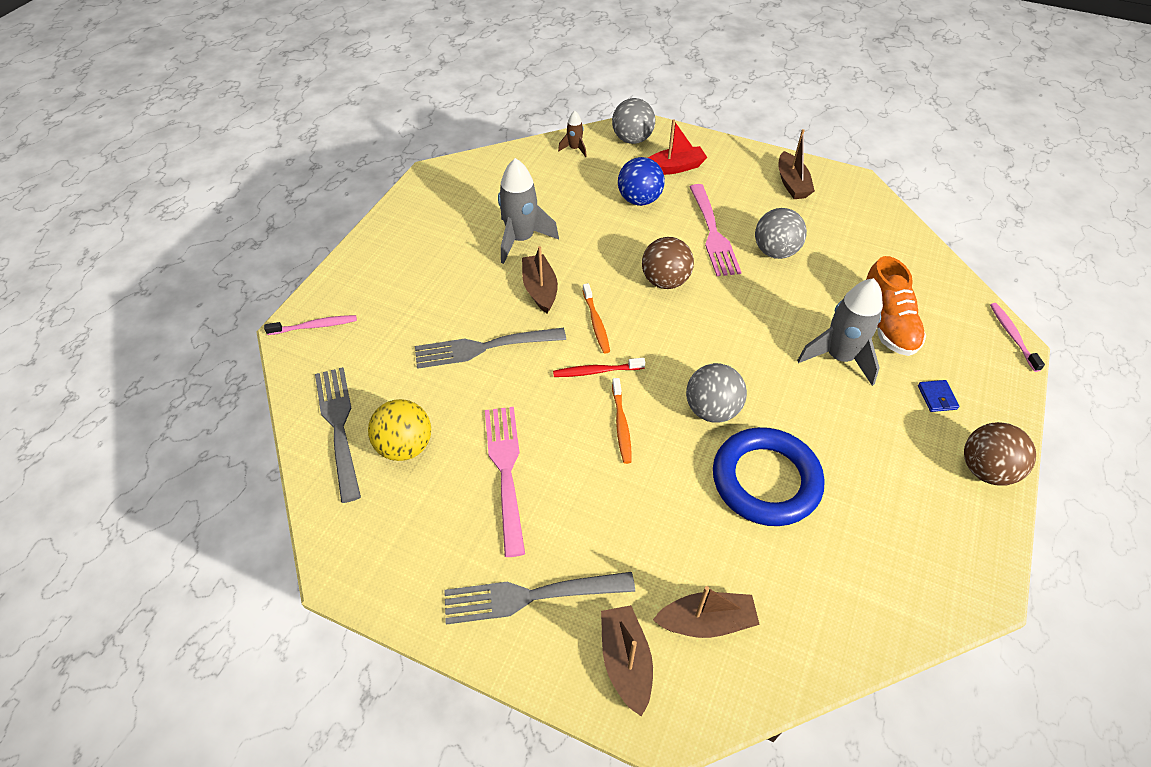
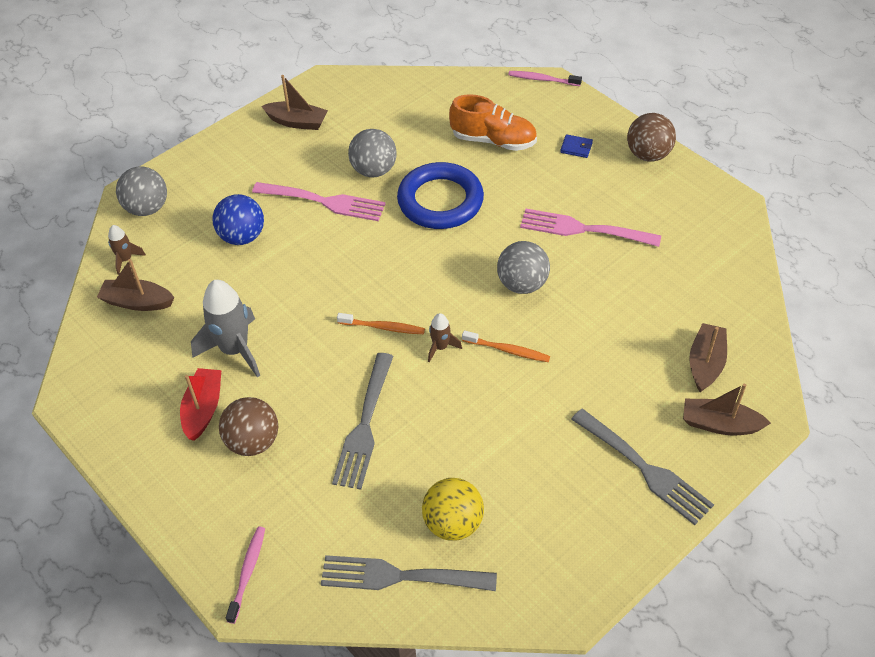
camera: 65 degrees left, 0 degrees up
grey fork [445,572,635,625] -> grey fork turned 60 degrees counterclockwise [571,409,714,525]
pink fork [485,407,525,557] -> pink fork moved to [520,208,661,247]
brown boat [522,246,558,314] -> brown boat moved to [97,259,174,311]
red toothbrush [553,358,645,377] -> brown rocket [428,313,462,362]
brown ball [642,237,694,289] -> brown ball moved to [219,397,278,456]
red boat [648,119,707,175] -> red boat moved to [180,368,221,441]
blue ring [713,427,825,526] -> blue ring moved to [397,162,484,229]
grey rocket [797,278,883,386] -> none

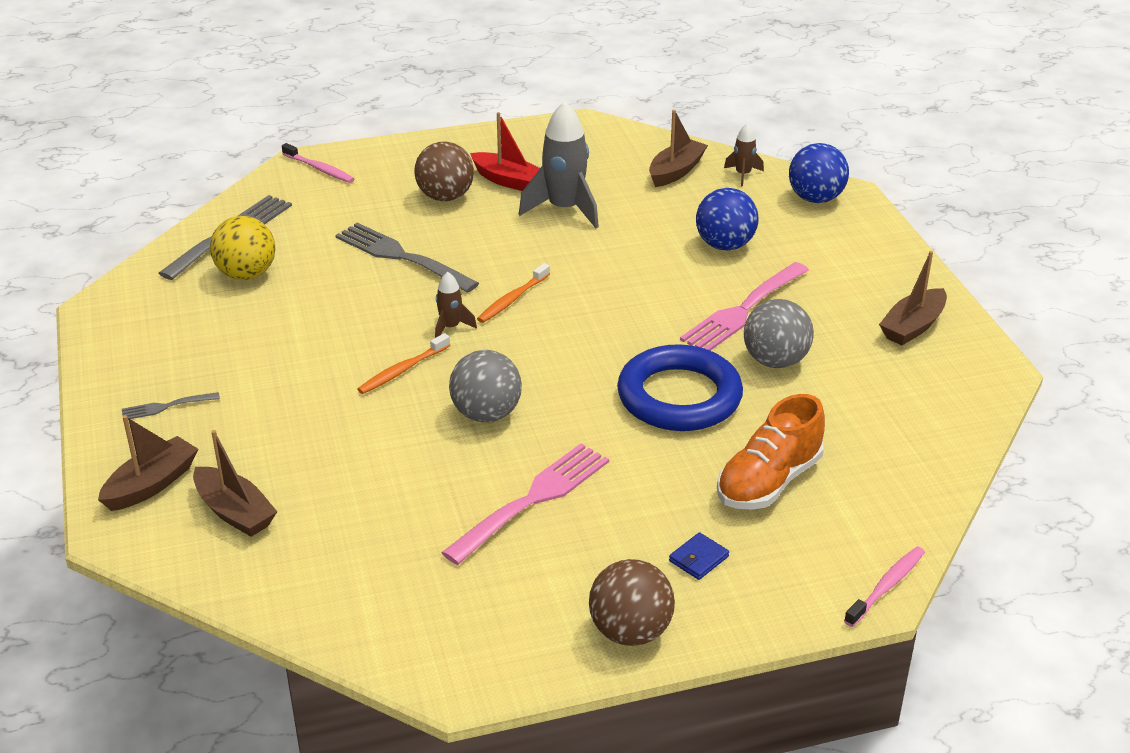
camera: 115 degrees right, 15 degrees down
grey ball [116,167,167,216] -> blue ball [789,143,849,203]
grey fork [571,409,714,525] -> grey fork [122,392,220,419], size x0.49

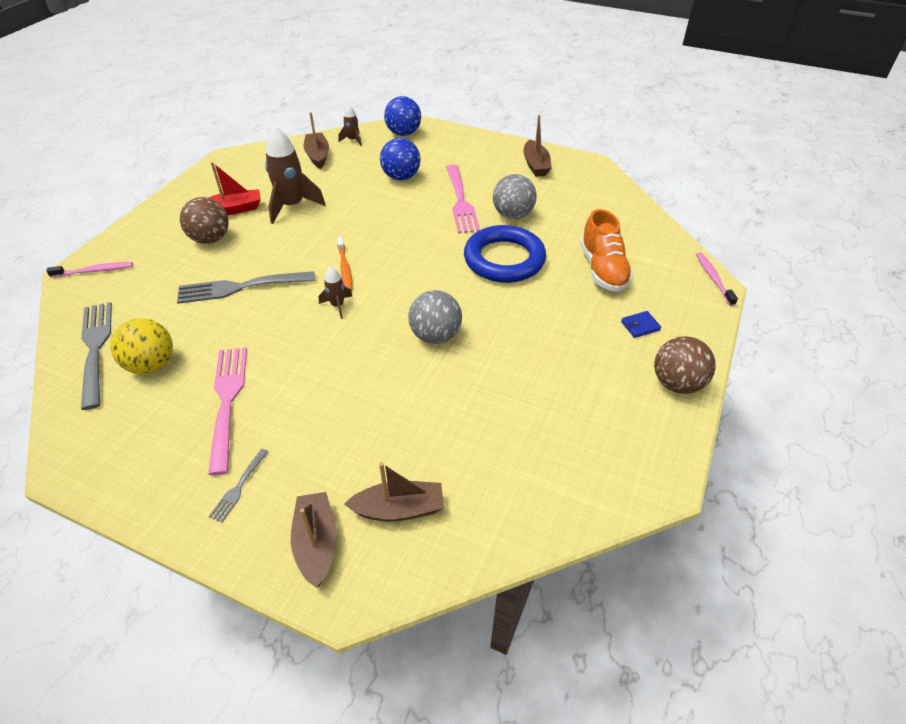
camera: 50 degrees left, 10 degrees up
orange toothbrush [358,333,450,394] -> none
pink fork [441,444,609,565] -> pink fork moved to [208,347,247,475]
grey rocket [519,101,599,228] -> brown rocket [265,126,326,224]
blue wallet [669,532,729,580] -> blue wallet turned 75 degrees clockwise [621,311,661,338]

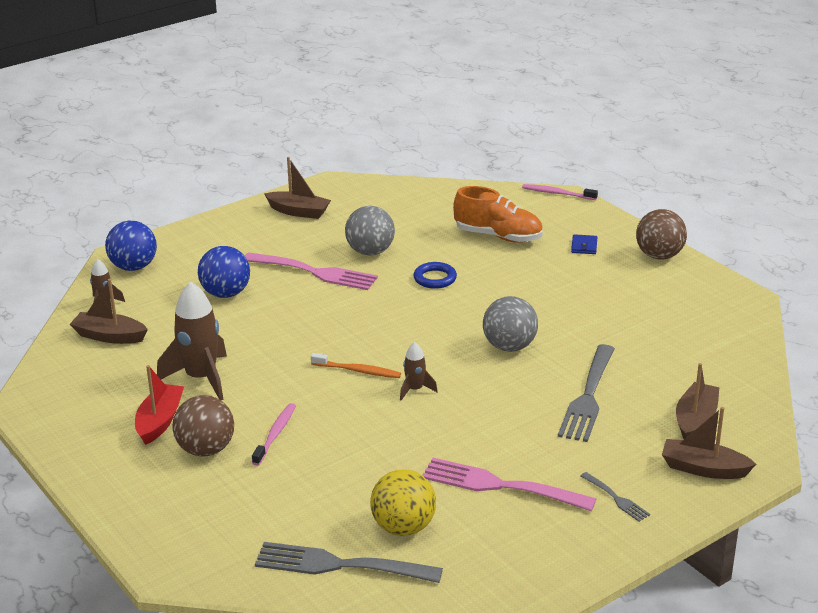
camera: 60 degrees left, 15 degrees down
pink toothbrush [46,262,133,278] -> pink toothbrush moved to [252,403,296,465]
grey fork [177,271,315,304] -> grey fork moved to [558,344,615,442]
blue ring [464,225,546,283] -> blue ring [414,262,457,289], size x0.48

